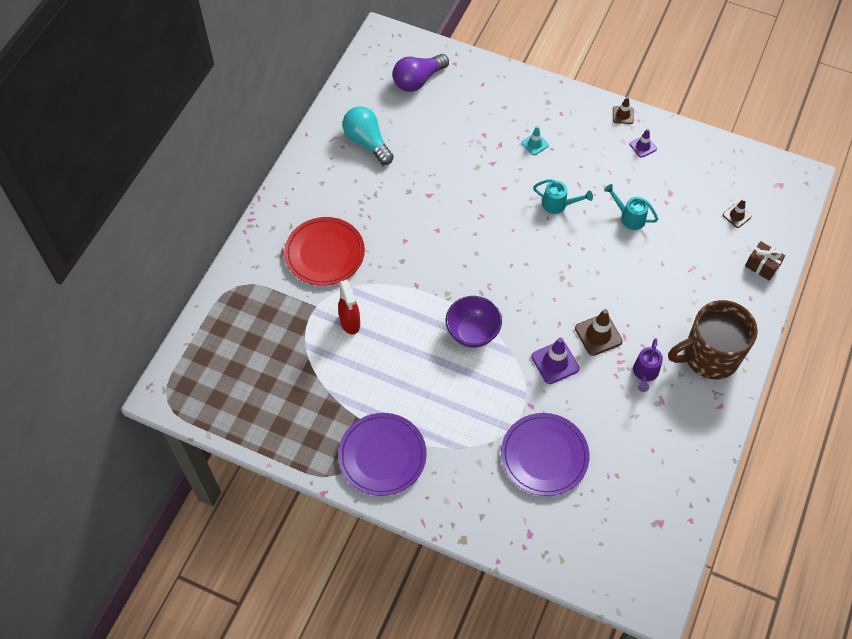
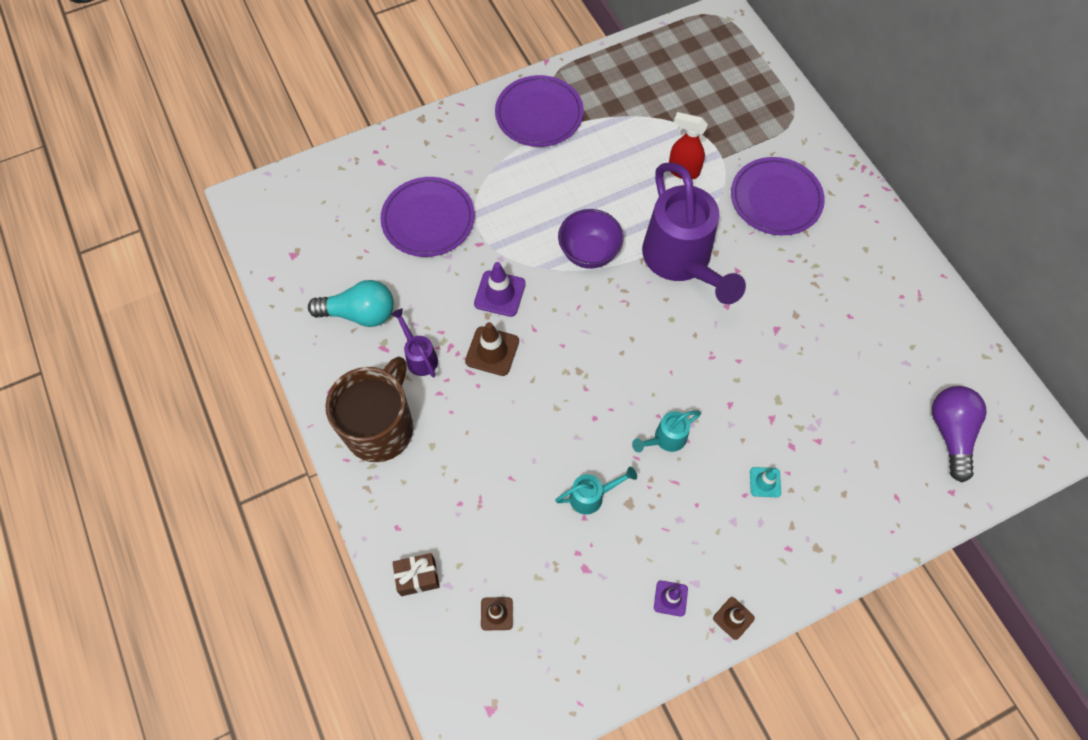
camera: 130 degrees right, 5 degrees up
red plate [284,217,365,286] -> purple plate [731,157,825,235]
turquoise light bulb [343,107,394,165] -> turquoise light bulb moved to [308,280,394,327]
none -> purple watering can [642,162,746,304]

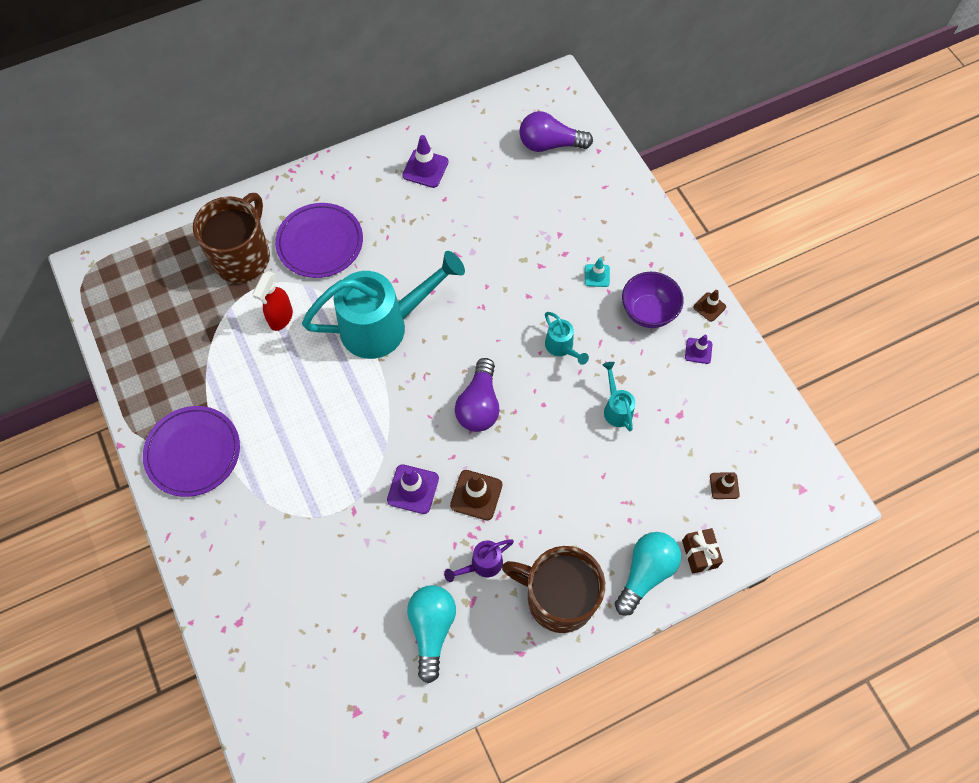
camera: 90 degrees left, 0 degrees up
purple plate [380,177,475,257] -> none
purple bowl [558,209,624,269] -> purple bowl moved to [622,272,684,328]
purple watering can [642,162,746,304] -> turquoise watering can [302,251,465,359]
none -> brown mug [193,193,270,283]
none -> purple traffic cone [402,135,449,188]
none -> purple light bulb [455,358,500,432]
none -> turquoise light bulb [615,532,681,616]

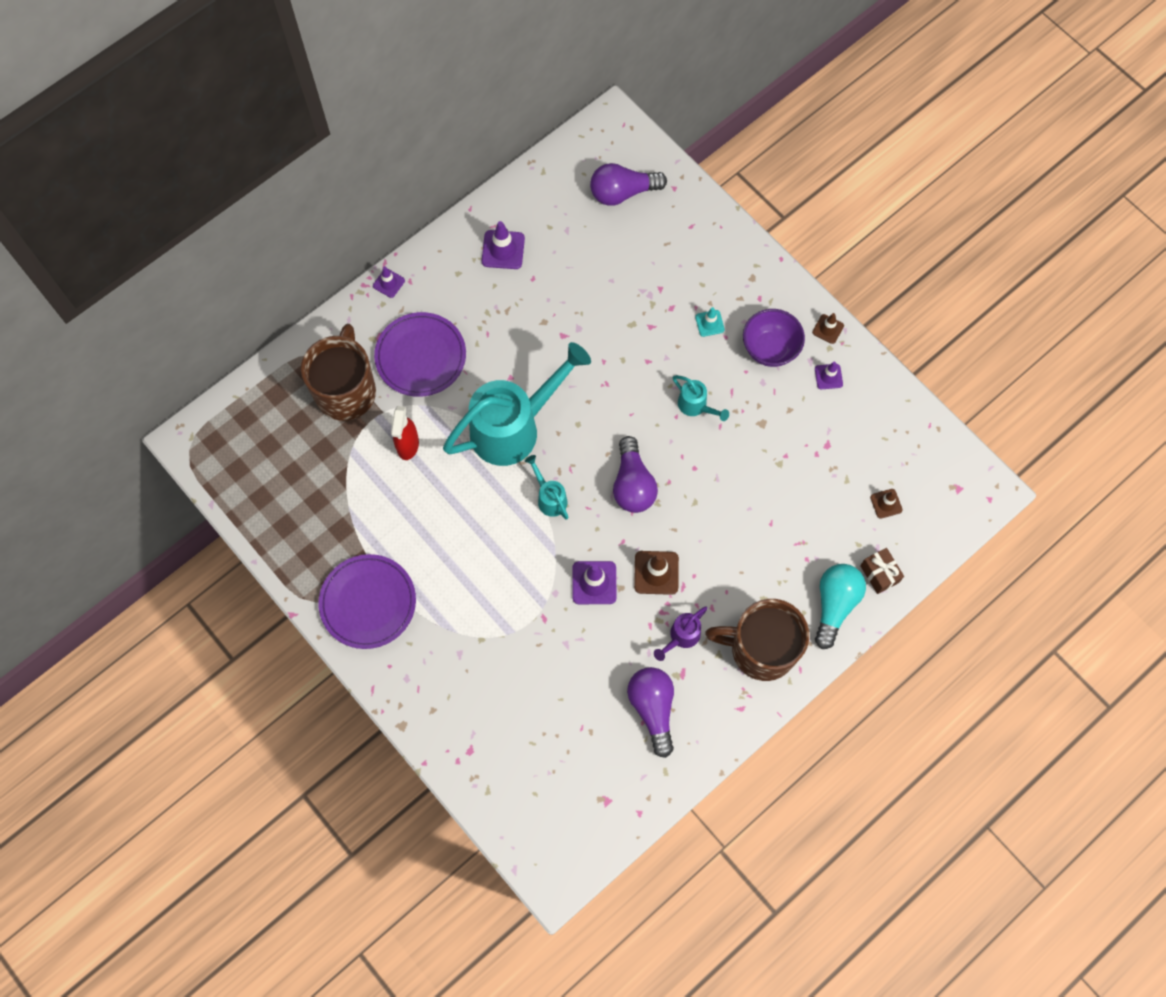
camera: 15 degrees left, 5 degrees up
turquoise light bulb [407,585,456,683] -> purple light bulb [627,667,674,758]
turquoise watering can [603,362,635,431] -> turquoise watering can moved to [525,455,569,520]
none -> purple traffic cone [373,266,405,298]

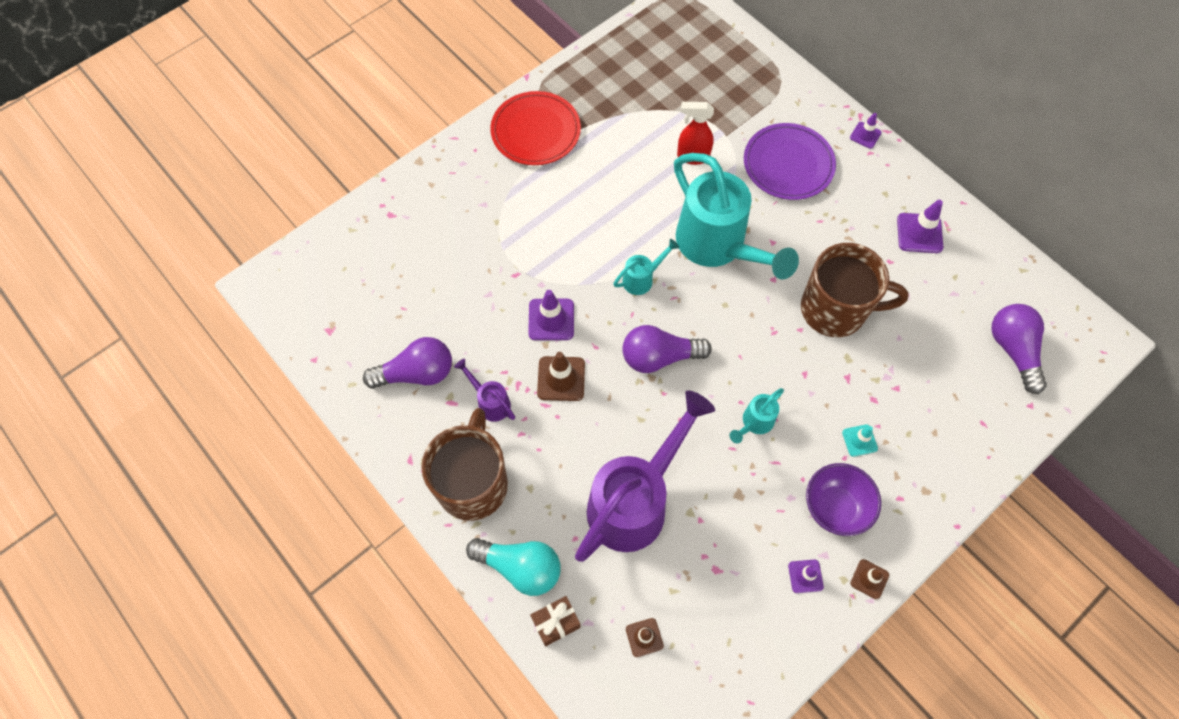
camera: 90 degrees right, 5 degrees down
brown mug [301,324,376,421] -> brown mug moved to [801,243,909,337]
purple plate [319,554,416,649] -> red plate [490,91,581,165]
none -> purple watering can [575,390,715,562]

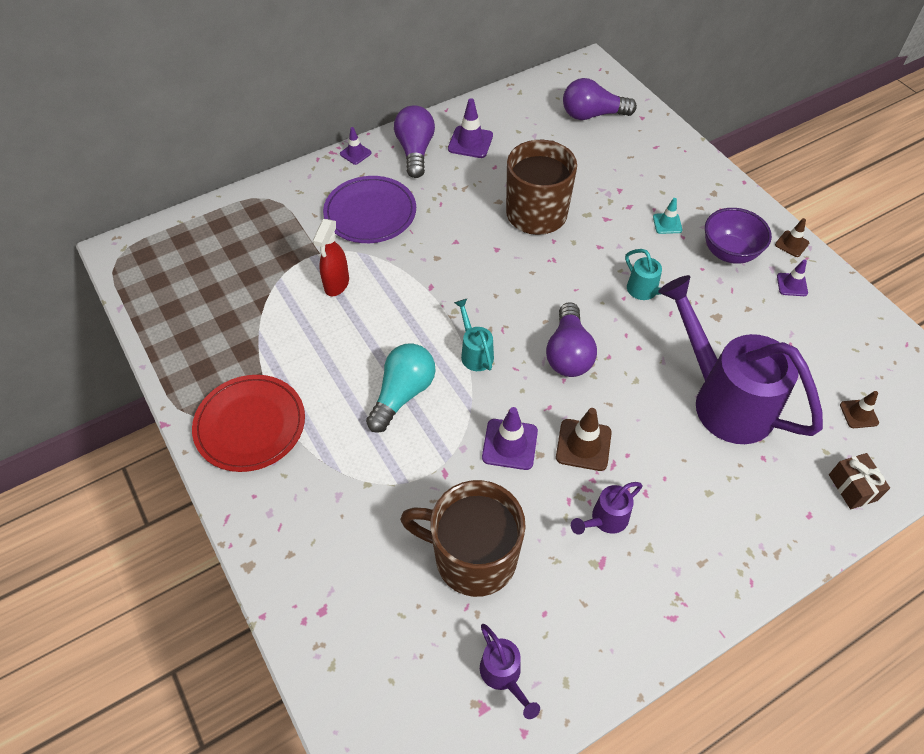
camera: 80 degrees left, 10 degrees down
purple light bulb [363,337,452,389] -> purple light bulb moved to [394,105,435,178]
brown mug [421,408,508,521] -> brown mug moved to [400,480,526,597]
turquoise light bulb [466,538,561,596] -> turquoise light bulb moved to [366,343,436,433]
turquoise watering can [674,153,799,279] -> none
none -> purple watering can [480,624,540,719]

